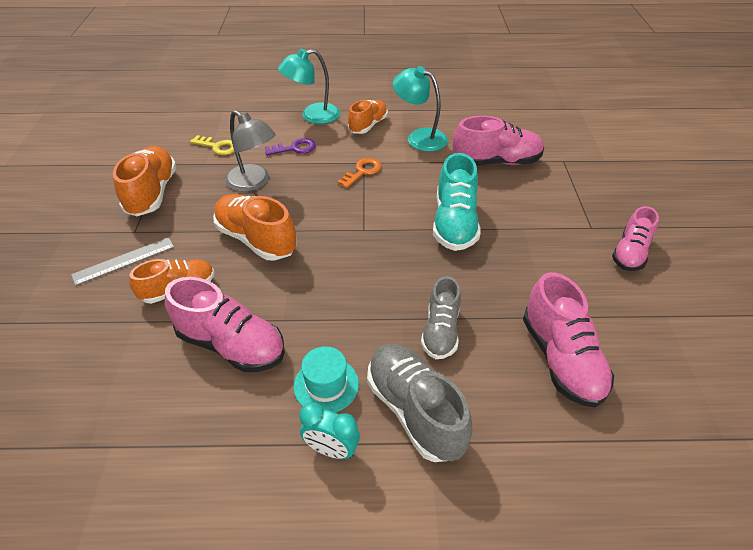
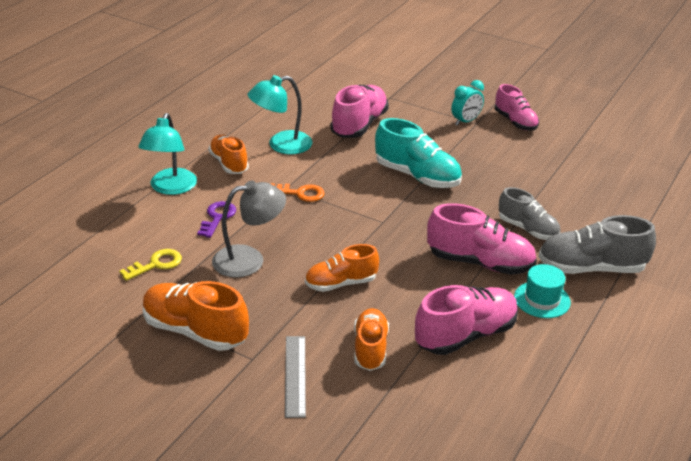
camera: 60 degrees left, 10 degrees down
orange shoe [213,194,297,261] -> orange shoe [305,244,379,292], size x0.66
turquoise clock [300,402,360,459] -> turquoise clock moved to [451,80,484,126]
orange key [337,158,382,188] -> orange key turned 120 degrees clockwise [270,183,324,202]
pink shoe [523,272,614,407] -> pink shoe moved to [427,203,537,275]

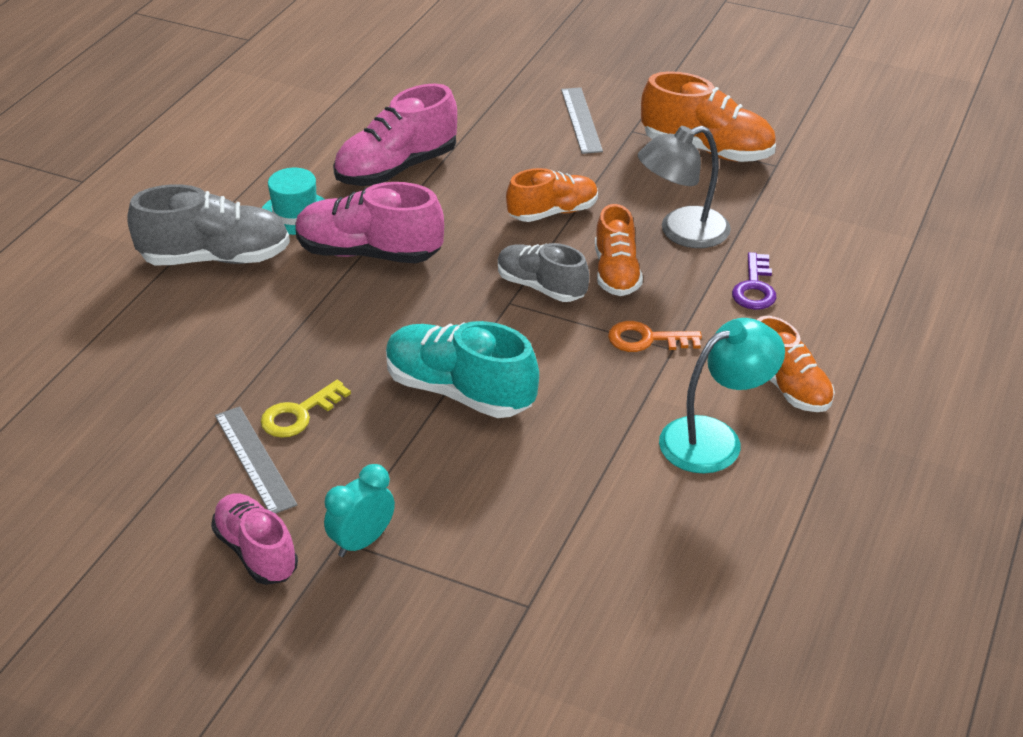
camera: 175 degrees right, 5 degrees up
yellow key [119,249,182,281] -> yellow key moved to [261,380,351,438]
turquoise lamp [138,113,197,195] -> none
pink shoe [330,85,389,138] -> none
orange shoe [354,308,389,371] -> orange shoe moved to [595,204,643,296]
grey shoe [499,187,561,240] -> grey shoe moved to [498,243,589,302]
none -> grey ruler [215,406,297,514]

